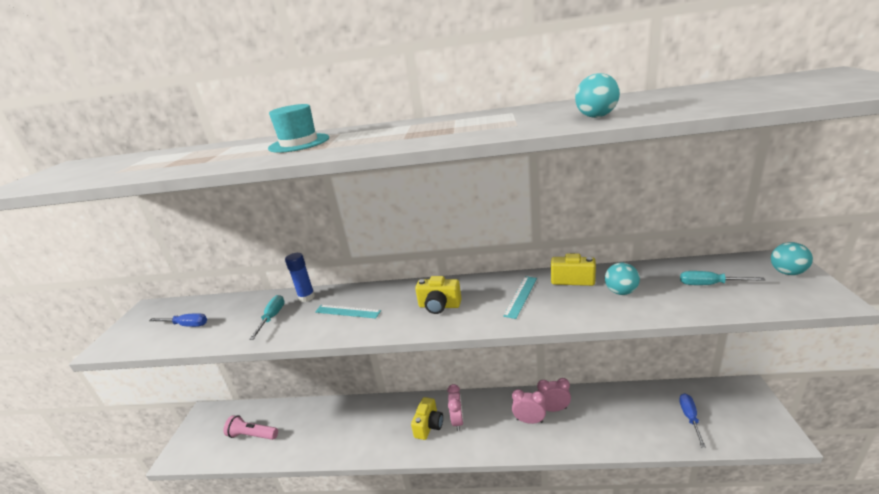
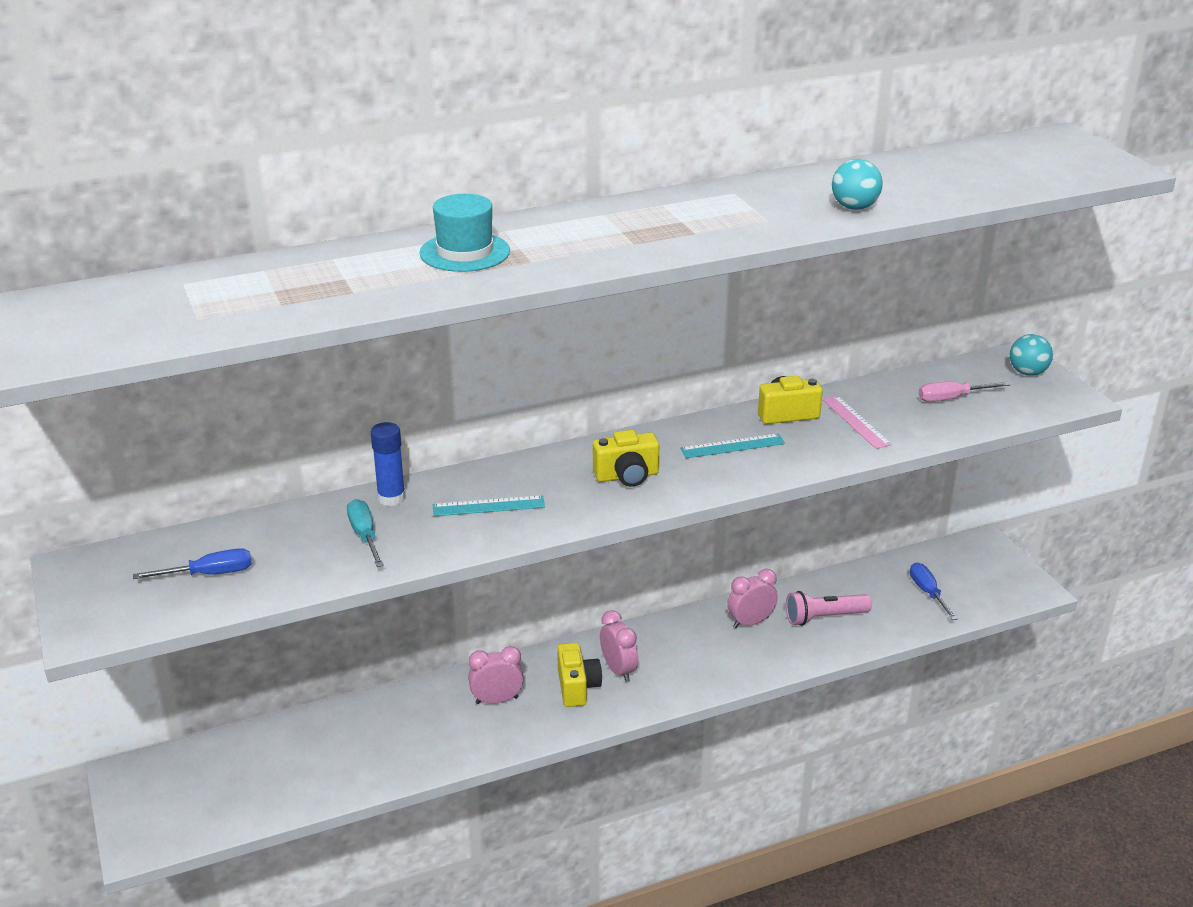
camera: 30 degrees left, 5 degrees up
pink flashlight [224,415,278,440] -> pink flashlight moved to [786,591,872,626]
turquoise ruler [503,276,537,319] -> turquoise ruler turned 75 degrees clockwise [680,434,785,458]
pink clock [512,389,546,424] -> pink clock moved to [468,646,524,704]
turquoise ball [605,263,640,295] -> pink ruler [823,396,892,449]
turquoise screwdriver [680,271,765,285] -> pink screwdriver [919,382,1010,402]

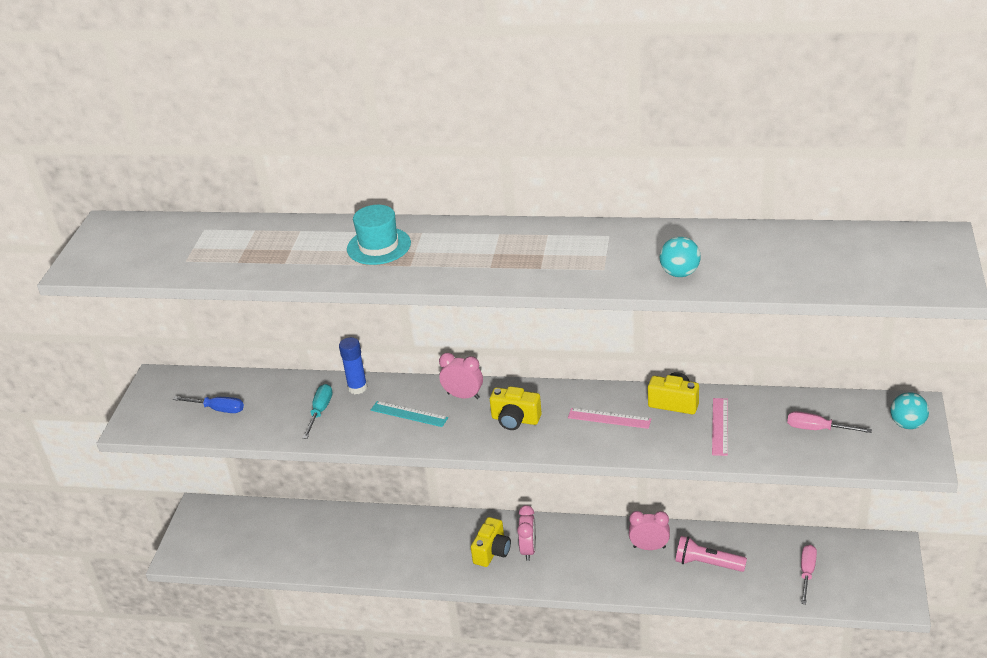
camera: 35 degrees right, 5 degrees up
pink clock [468,646,524,704] -> pink clock moved to [439,353,483,399]
turquoise ruler [680,434,785,458] -> pink ruler [568,408,651,429]
blue screwdriver [910,563,958,620] -> pink screwdriver [801,545,817,604]

